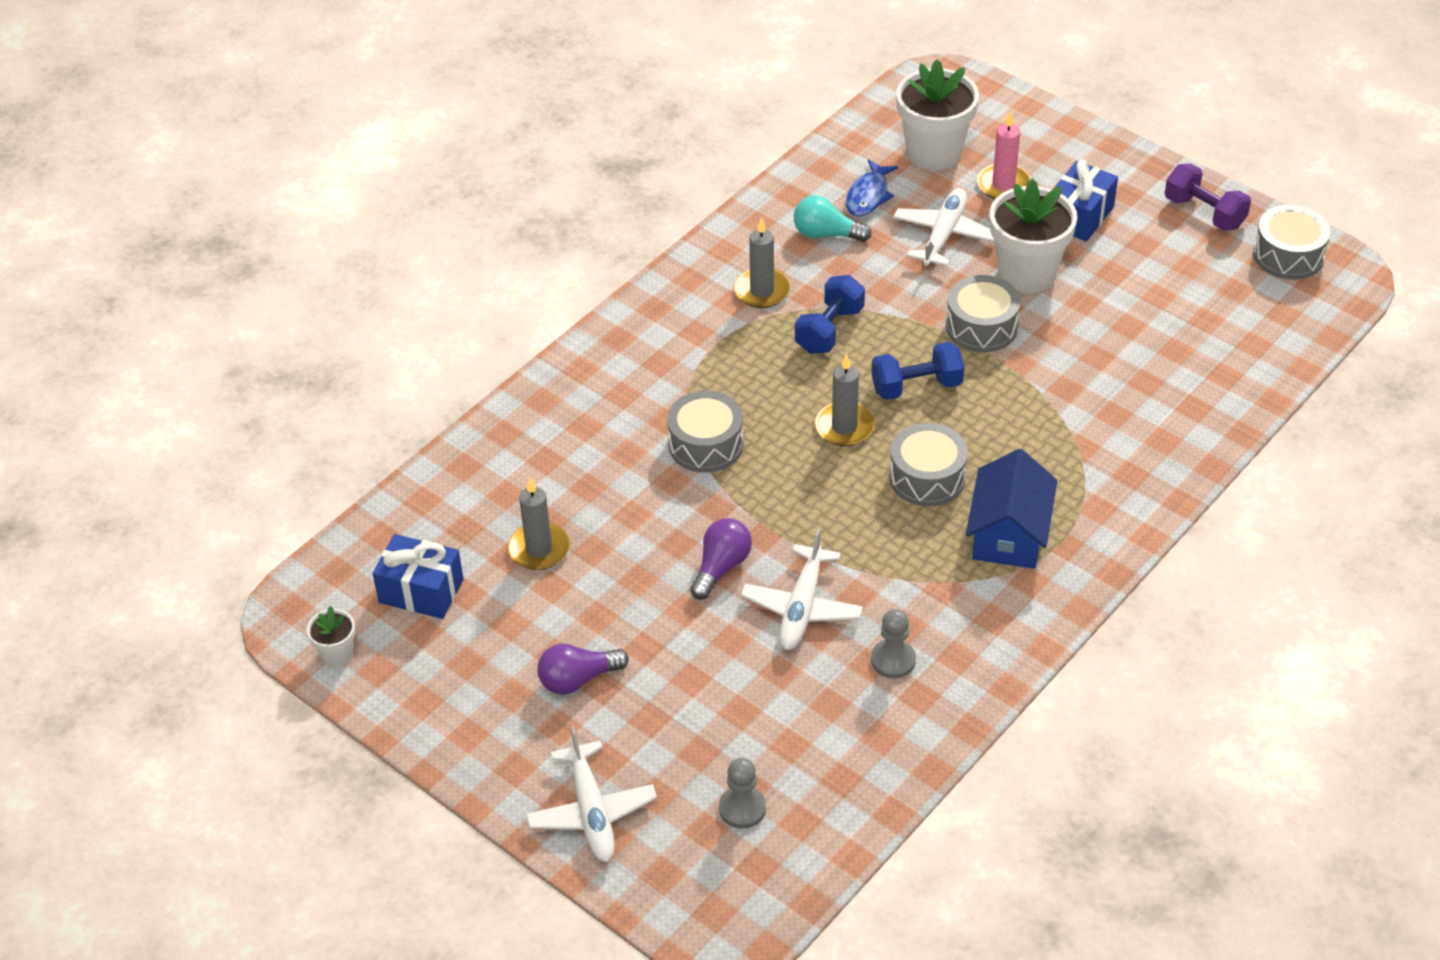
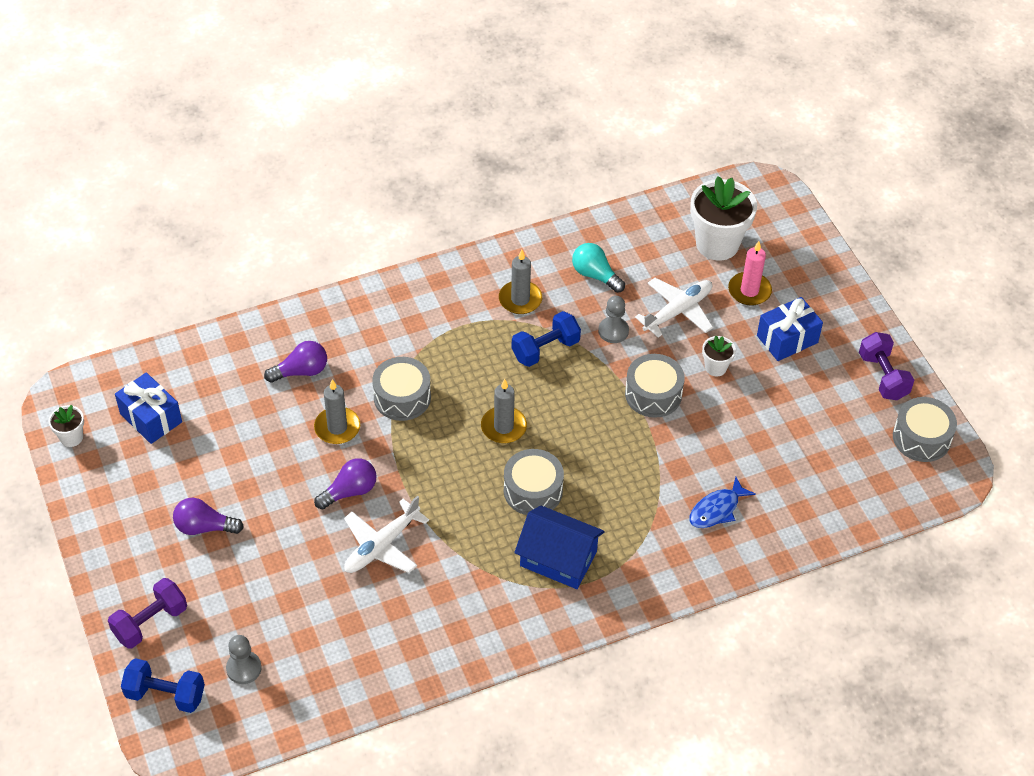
camera: 25 degrees right, 5 degrees up
grey candle [508,478,570,570] -> grey candle moved to [314,379,360,444]
white plane [526,726,657,862] -> purple dumbbell [108,578,187,649]
blue fish [846,159,898,217] -> blue fish moved to [690,477,756,528]
blue dumbbell [871,342,965,400] -> blue dumbbell moved to [121,658,205,713]
grey pawn [871,609,916,679] -> grey pawn moved to [598,296,629,343]
blue house [966,449,1057,569] -> blue house turned 75 degrees clockwise [514,505,604,589]
white flower pot [990,179,1077,293] -> white flower pot [702,336,736,377], size x0.48
none -> purple light bulb [264,341,327,383]

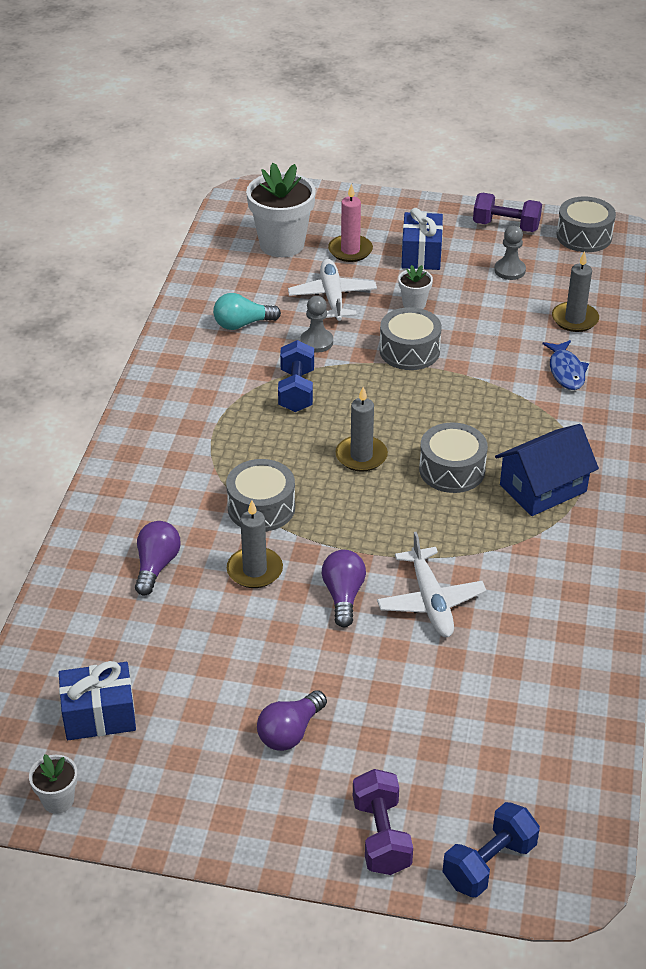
camera: 55 degrees left, 10 degrees down
grey pawn [226,635,262,684] -> grey pawn moved to [494,226,526,280]
grey candle [499,250,542,314] -> grey candle moved to [552,251,599,332]

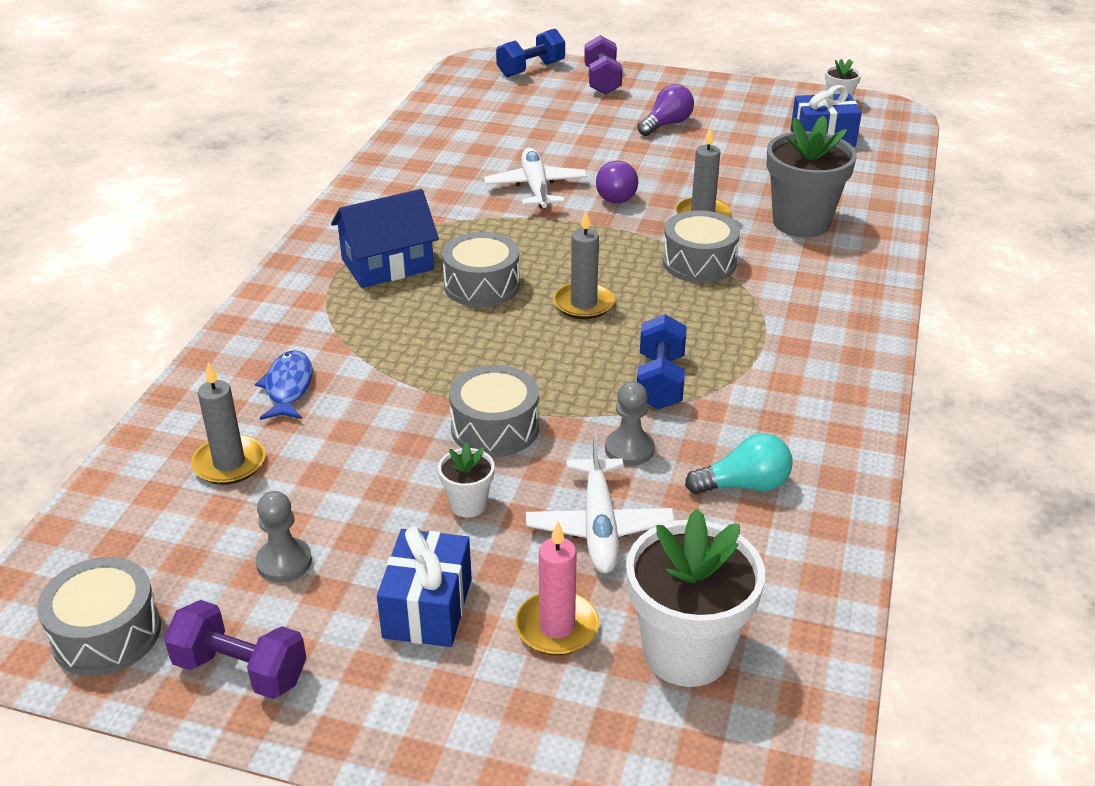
camera: 175 degrees left, 5 degrees down
purple light bulb [135,521,181,596] -> grey flower pot [766,116,857,238]

